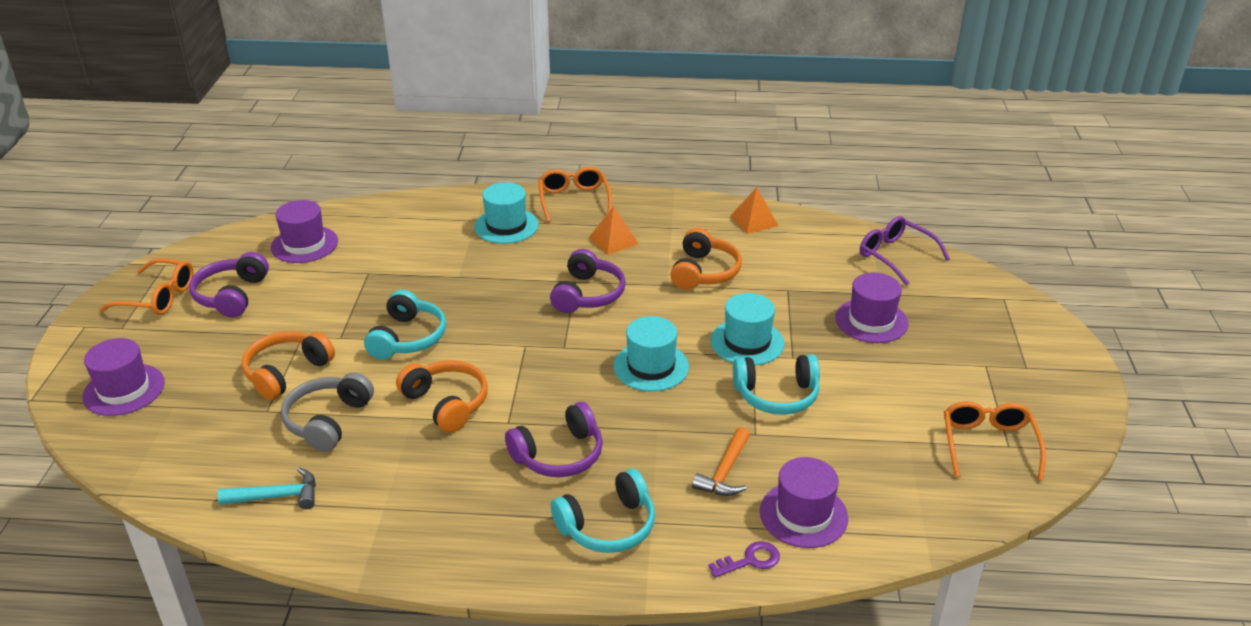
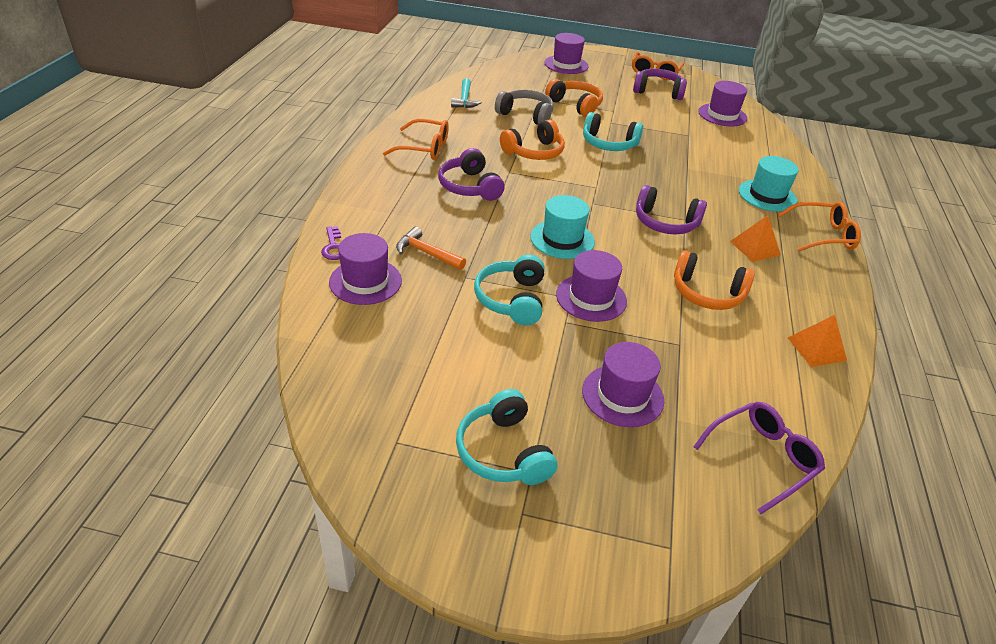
camera: 95 degrees right, 5 degrees up
turquoise headphones [551,469,655,553] -> turquoise headphones moved to [456,389,557,485]
turquoise hat [710,293,784,365] -> purple hat [556,250,627,322]
orange glasses [944,401,1046,481] -> orange glasses moved to [383,119,449,160]

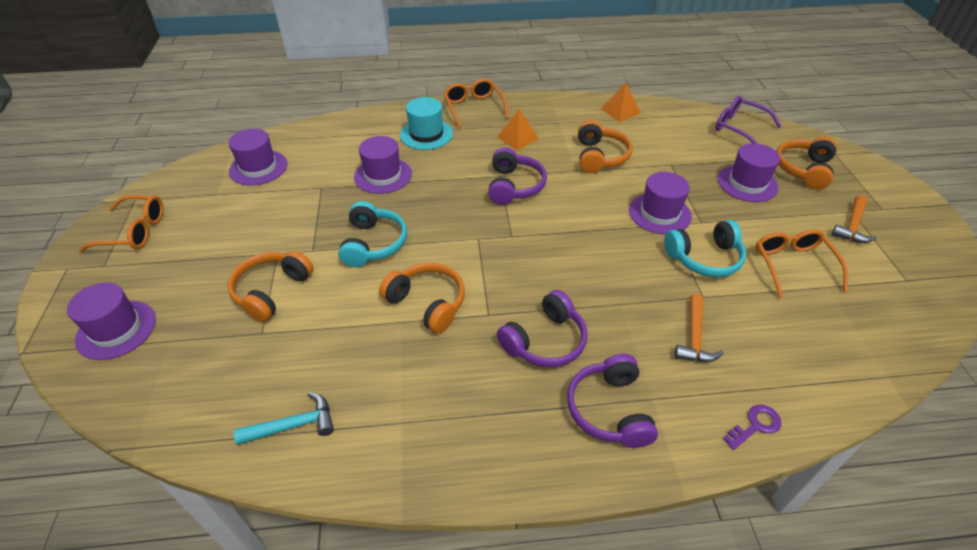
camera: 105 degrees left, 5 degrees up
purple hat [329,233,402,305] -> purple hat moved to [354,136,412,194]
orange glasses [383,119,449,160] -> orange glasses moved to [755,229,848,298]
turquoise headphones [456,389,557,485] -> orange hammer [832,195,877,243]
grey headphones [495,90,554,125] -> none
turquoise hat [530,195,595,259] -> none
purple headphones [633,69,687,100] -> purple headphones moved to [567,354,658,448]
none -> orange headphones [776,137,837,190]

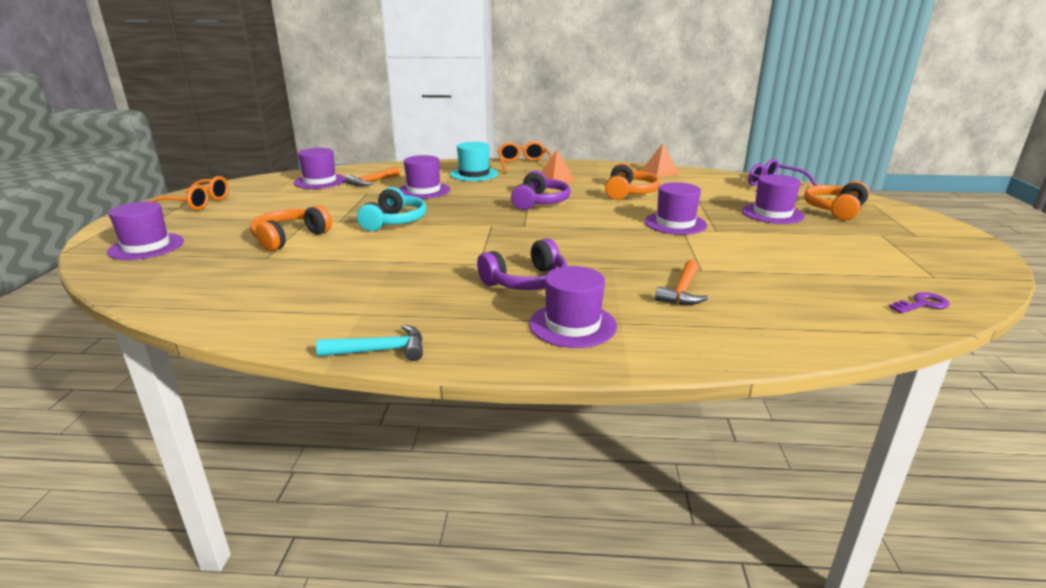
camera: 10 degrees right, 20 degrees down
turquoise hammer [234,392,334,445] -> turquoise hammer moved to [316,325,423,361]
orange headphones [379,263,465,333] -> none
purple headphones [567,354,658,448] -> purple hat [529,266,617,348]
turquoise headphones [664,220,746,277] -> none
purple key [723,405,781,450] -> purple key moved to [889,292,950,313]
orange glasses [755,229,848,298] -> none
orange hammer [832,195,877,243] -> orange hammer moved to [345,167,400,186]

